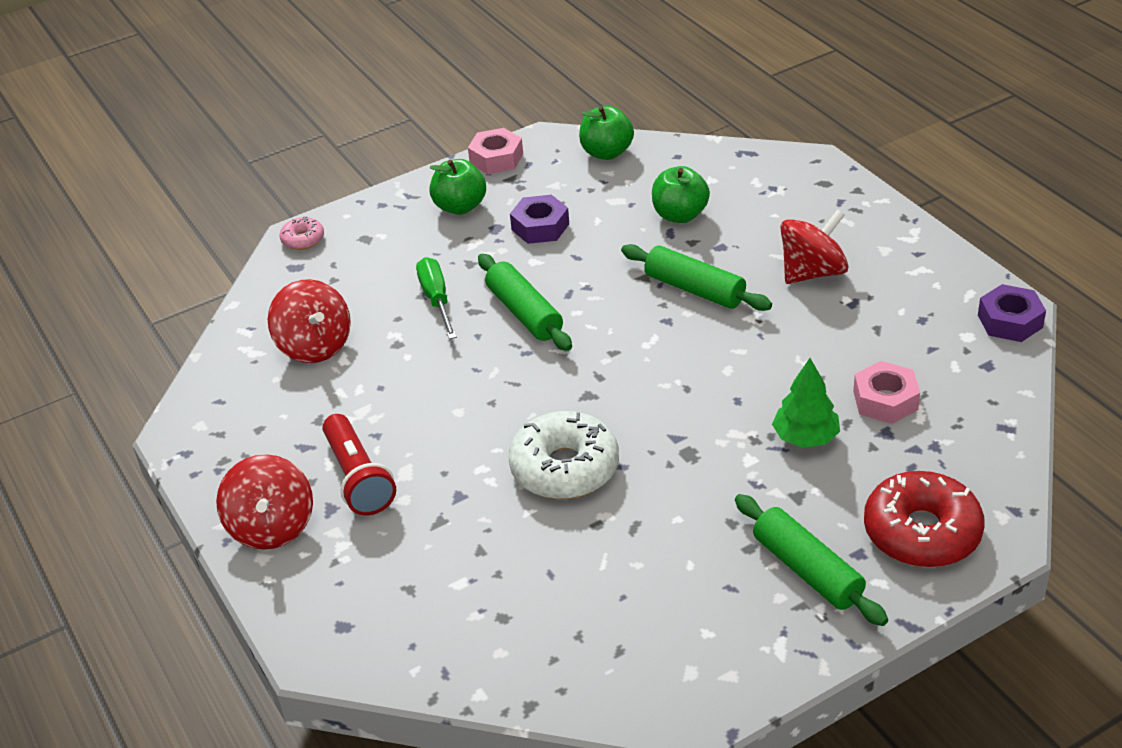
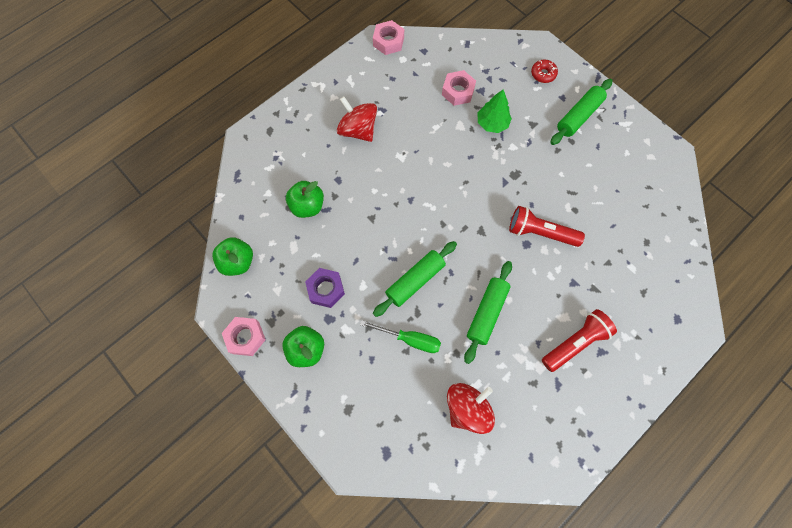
camera: 105 degrees left, 30 degrees up
red spinning top [216,454,313,550] -> none
pink donut [279,216,324,250] -> none
green screwdriver [416,257,457,339] -> green screwdriver turned 135 degrees counterclockwise [360,320,441,353]
white donut [509,411,619,499] -> red flashlight [509,206,585,247]
green rolling pin [621,244,772,311] -> green rolling pin moved to [464,261,512,364]
red donut [864,471,985,568] -> red donut [531,60,558,83], size x0.48
purple nut [978,284,1046,342] -> pink nut [373,20,404,55]

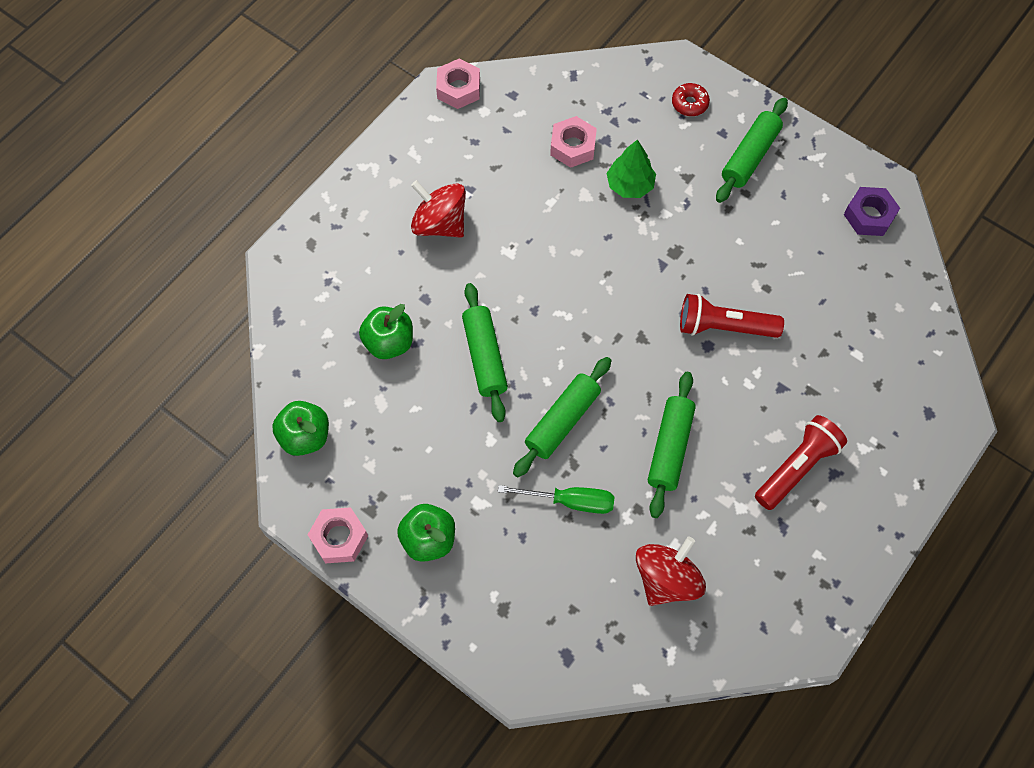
camera: 10 degrees left, 5 degrees down
purple nut [305,268,345,308] -> purple nut moved to [844,187,900,236]
none -> green rolling pin [462,283,508,422]

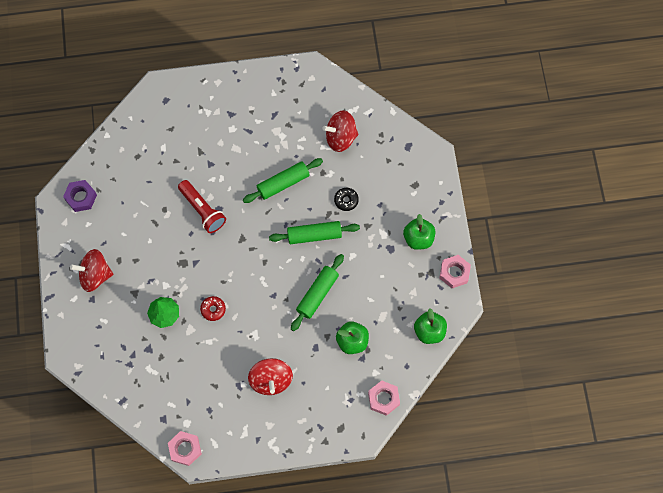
camera: 135 degrees left, 5 degrees up
green screwdriver [498,485,615,514] -> black donut [334,188,359,211]
pink nut [550,116,597,168] -> pink nut moved to [368,380,400,416]
red donut [672,83,710,116] -> red donut moved to [200,296,226,321]
green rolling pin [716,98,788,203] -> red spinning top [70,249,114,292]
red flashlight [755,415,847,510] -> none

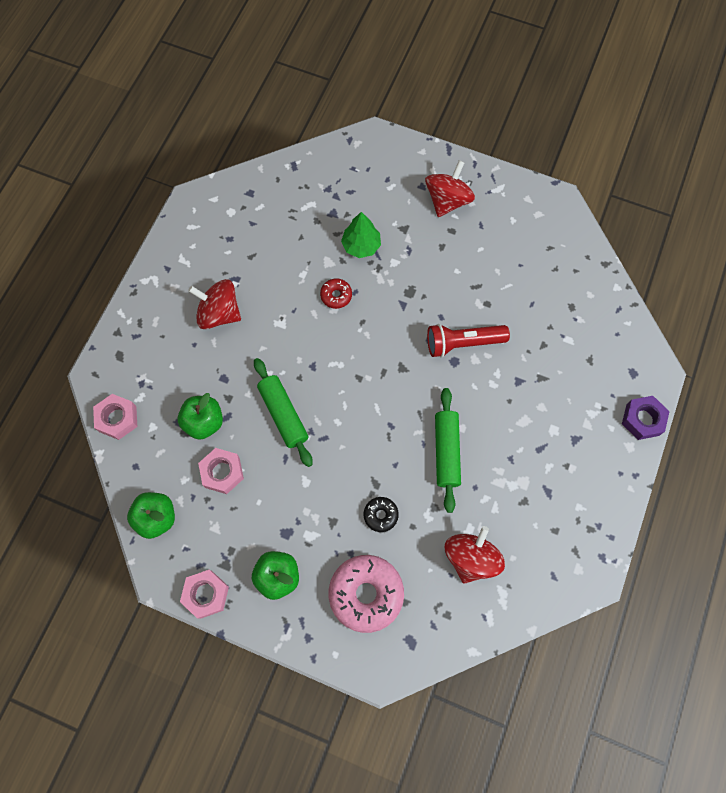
camera: 120 degrees right, 0 degrees up
purple nut [63,180,97,212] -> purple nut moved to [622,396,670,440]
pink nut [168,431,202,466] -> pink nut moved to [198,448,244,494]
green rolling pin [269,221,360,244] -> none
none -> pink donut [329,555,404,633]

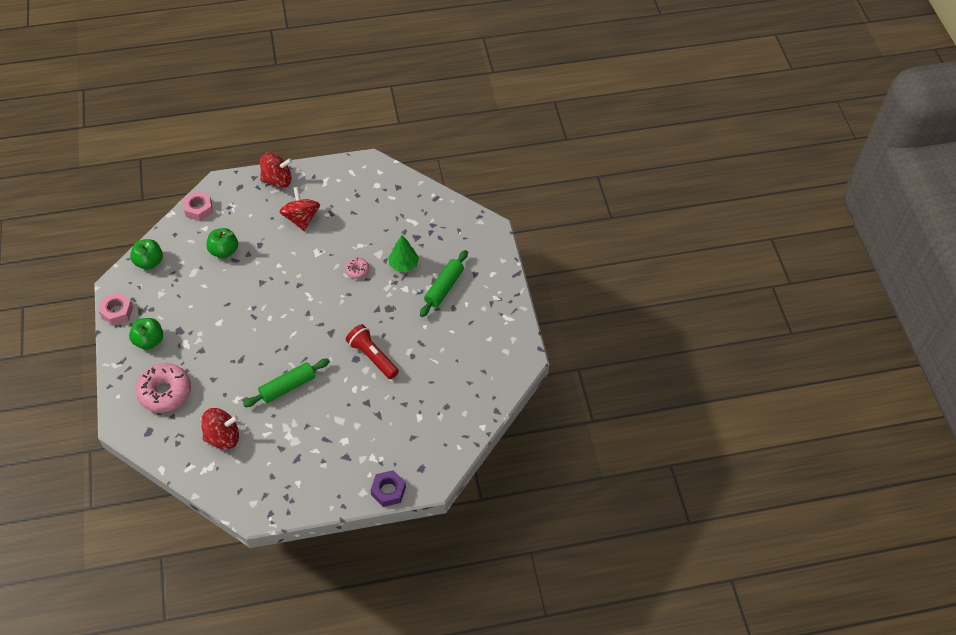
camera: 55 degrees right, 15 degrees down
pink nut [198,448,244,494] -> none
green rolling pin [254,358,313,467] -> green rolling pin moved to [420,250,468,317]
red donut [320,279,352,309] -> pink donut [345,258,369,279]
black donut [364,497,399,532] -> none
red spinning top [425,160,475,217] -> red spinning top moved to [260,152,292,188]

